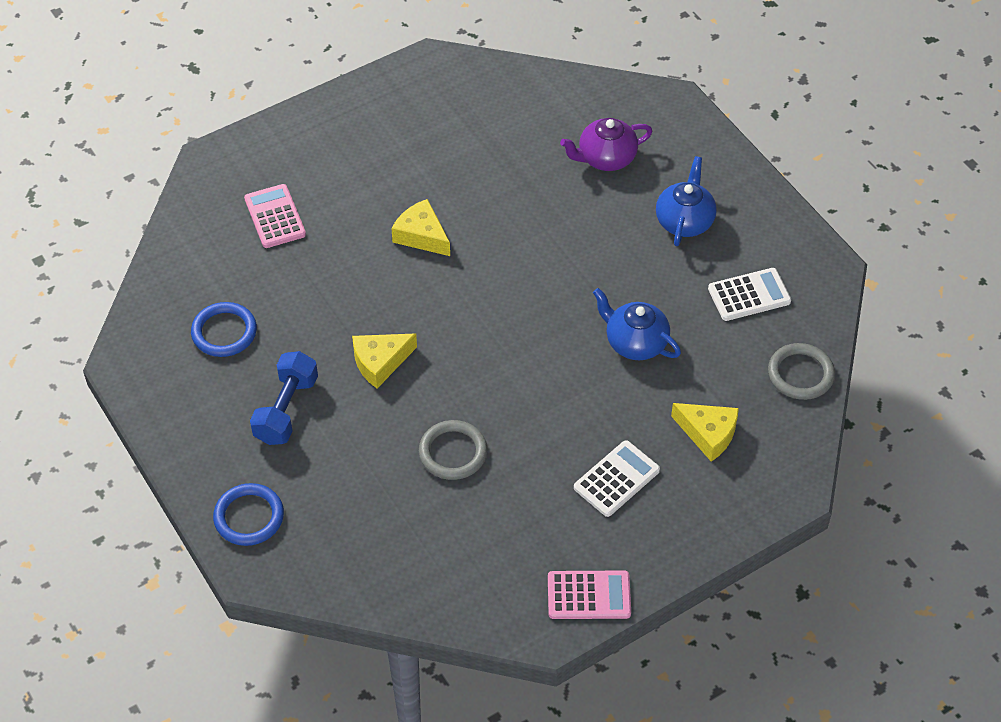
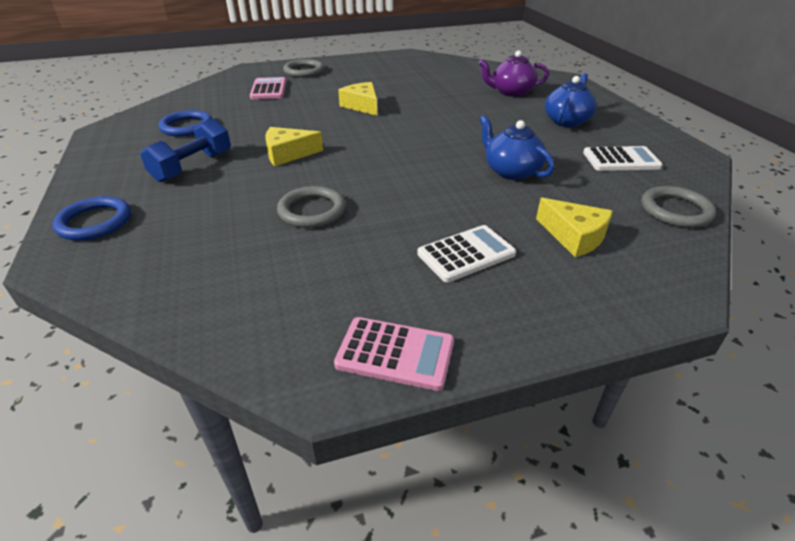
camera: 15 degrees right, 15 degrees down
none -> grey ring [283,59,324,77]

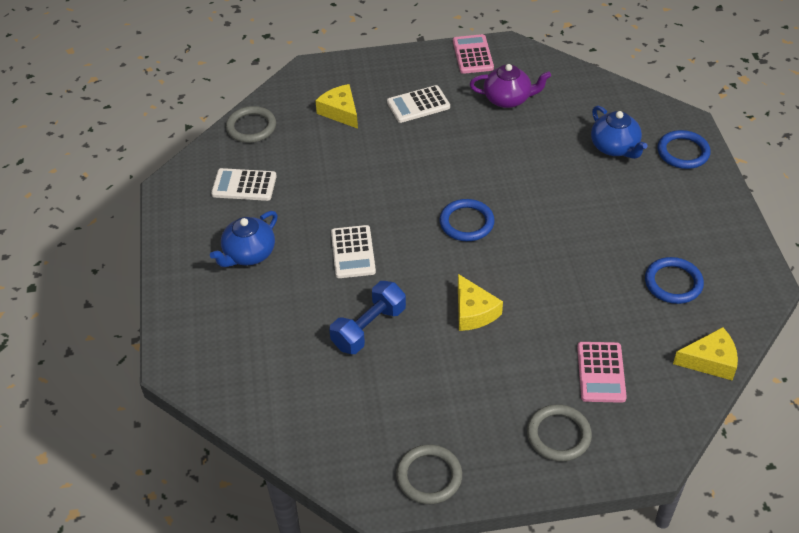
camera: 170 degrees left, 10 degrees up
blue dumbbell [140,119,231,182] -> blue dumbbell moved to [329,281,406,354]
yellow cheese [265,127,323,166] -> yellow cheese moved to [673,327,738,380]
grey ring [277,186,346,228] -> grey ring moved to [396,444,462,504]
pink calculator [334,317,454,391] -> pink calculator turned 60 degrees clockwise [453,34,494,74]
purple teapot [478,50,549,97] -> purple teapot moved to [470,64,551,108]
blue teapot [480,115,554,180] -> blue teapot moved to [591,106,648,159]
none -> white calculator [331,225,376,278]
none -> blue ring [439,199,495,241]

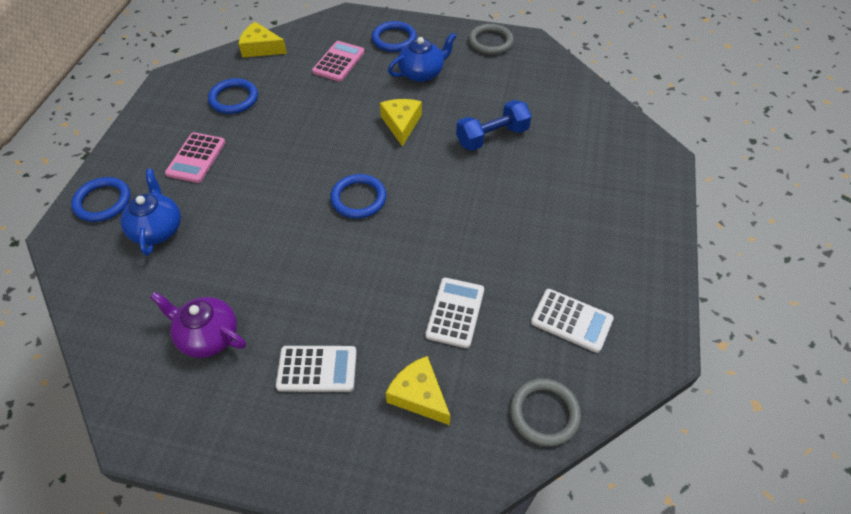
camera: 160 degrees left, 5 degrees up
blue teapot [210,211,278,267] -> blue teapot moved to [388,33,457,82]
yellow cheese [315,84,358,129] -> yellow cheese turned 150 degrees clockwise [386,356,450,425]
white calculator [331,225,376,278] -> white calculator moved to [425,278,484,348]
pink calculator [453,34,494,74] -> pink calculator moved to [165,132,226,183]
grey ring [527,404,592,462] -> blue ring [372,21,417,52]

